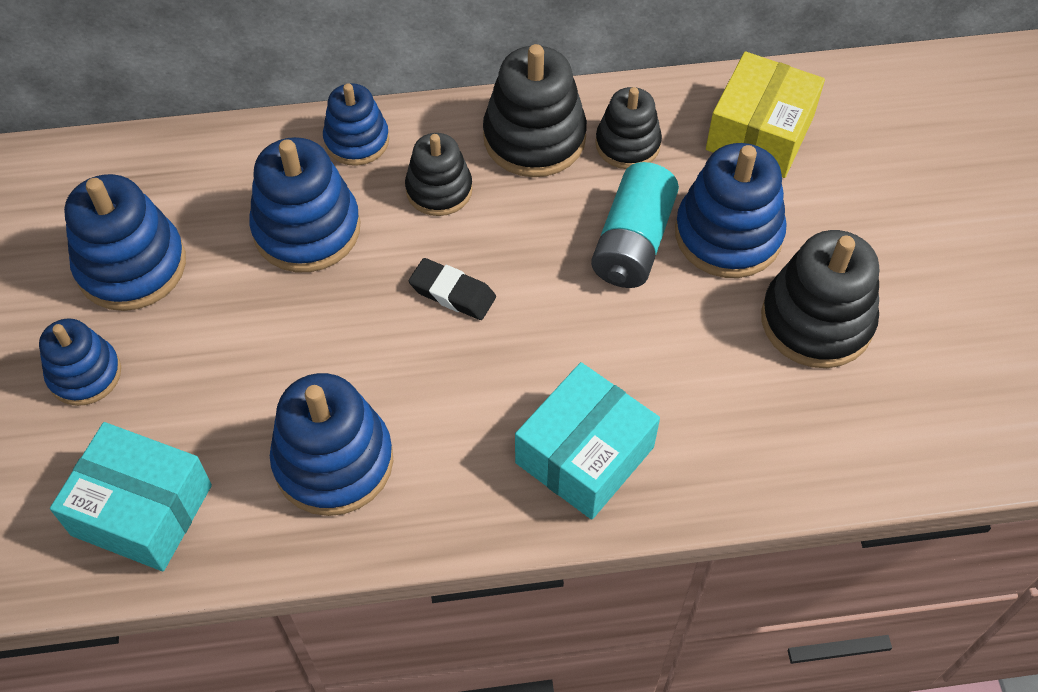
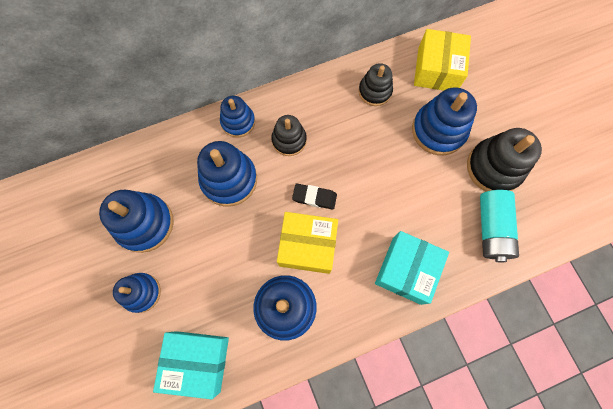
camera: 15 degrees left, 15 degrees up
black stacking toy [483,44,587,177] -> none
turquoise battery [591,162,679,288] -> turquoise battery moved to [480,190,519,263]
none -> yellow box [277,212,338,274]

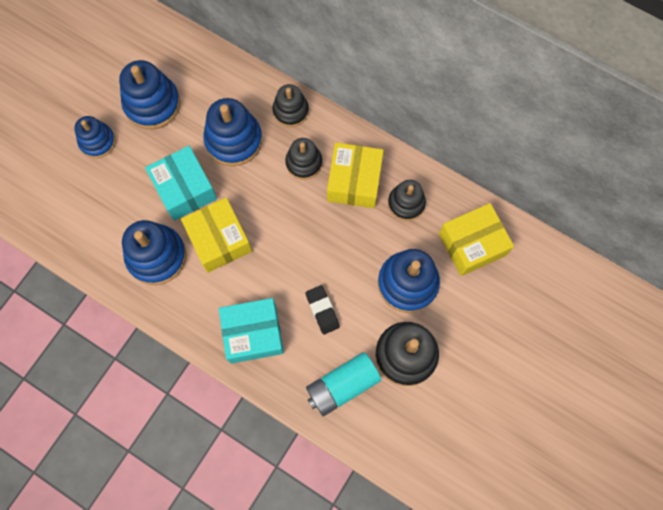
camera: 55 degrees right, 0 degrees up
turquoise box [153,331,229,399] -> turquoise box moved to [145,146,217,221]
blue stacking toy [220,96,255,138] -> black stacking toy [272,84,309,127]
black eraser [292,184,337,210] -> black eraser moved to [306,285,340,334]
none -> yellow box [327,143,384,208]

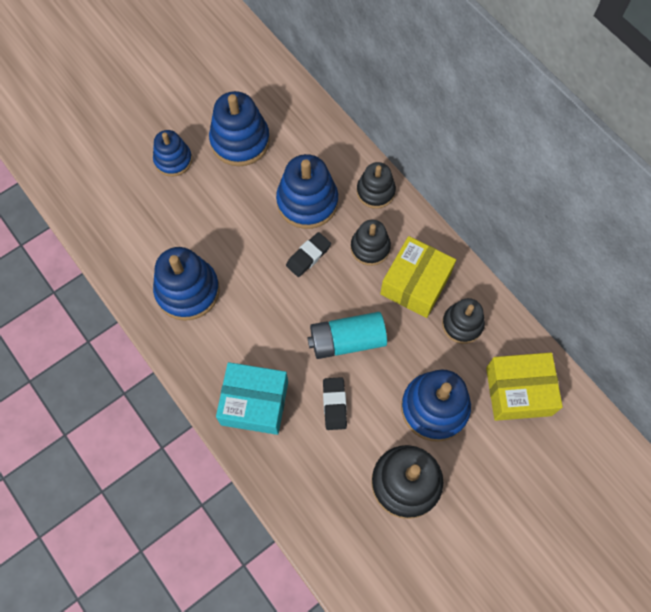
camera: 20 degrees right, 5 degrees down
turquoise box [145,146,217,221] -> none
yellow box [181,198,252,273] -> none
turquoise battery [306,352,381,416] -> turquoise battery moved to [307,312,387,359]
none -> black eraser [286,232,331,277]

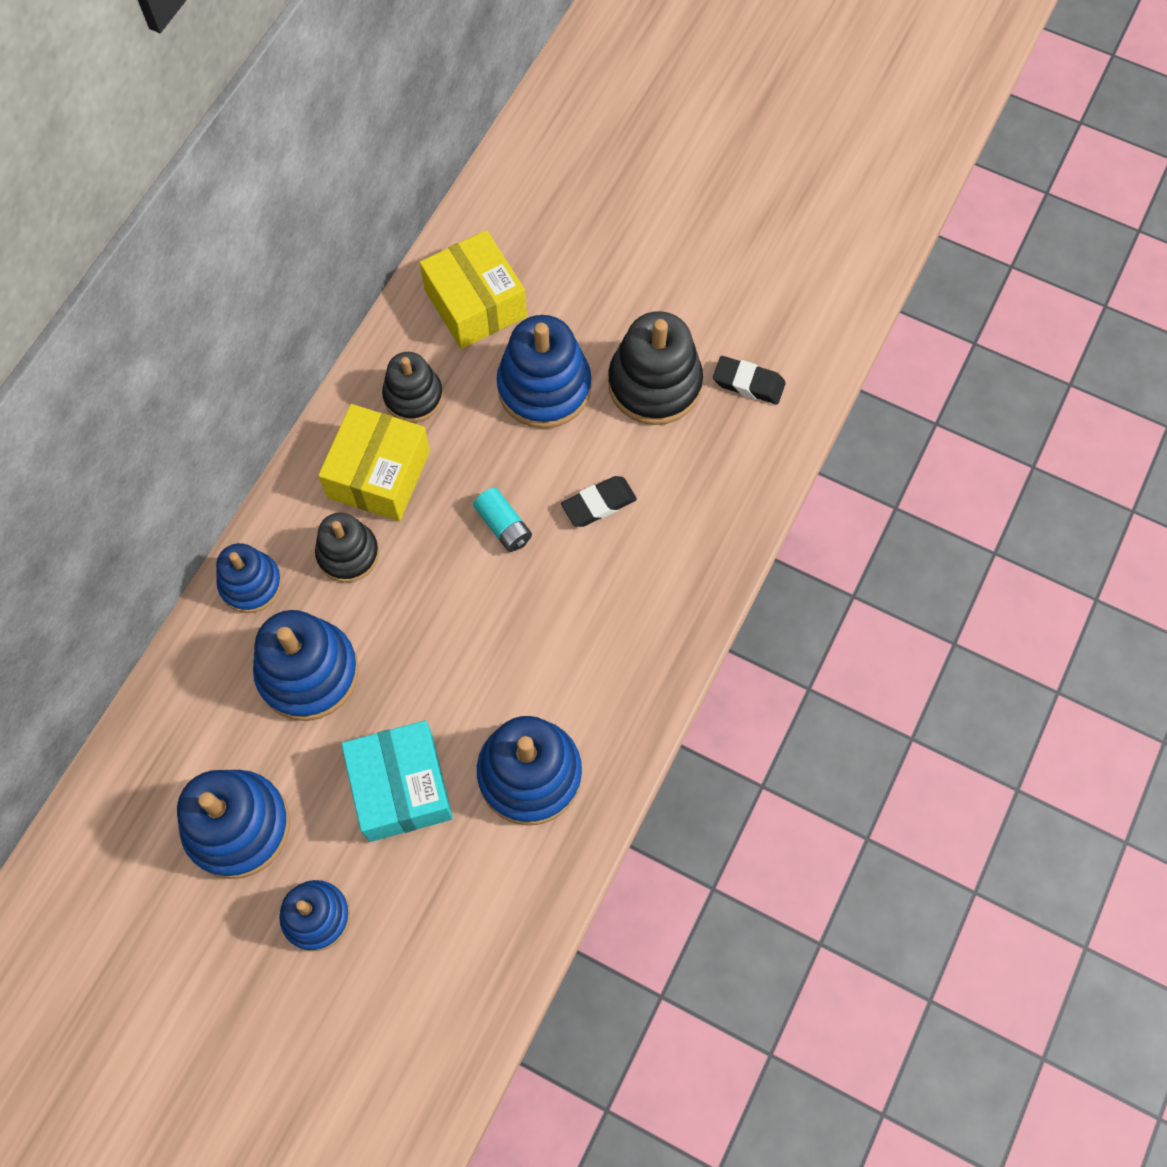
camera: 115 degrees left, 0 degrees up
turquoise box [216,362,288,435] -> turquoise box moved to [341,720,453,842]
black eraser [286,232,331,277] -> black eraser moved to [713,356,786,404]
turquoise battery [307,312,387,359] -> turquoise battery [473,488,532,552], size x0.58
black stacking toy [357,162,396,209] -> blue stacking toy [216,543,282,613]
yellow box [380,236,456,318] -> yellow box turned 75 degrees counterclockwise [318,404,430,521]

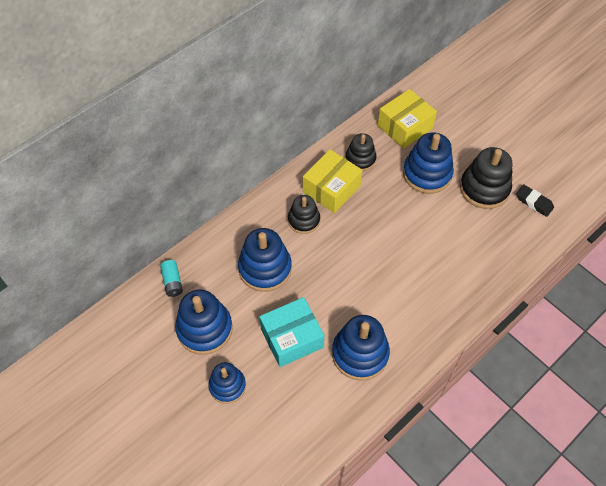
camera: 20 degrees right, 10 degrees down
blue stacking toy [216,543,282,613] -> none
turquoise box [341,720,453,842] -> turquoise box turned 60 degrees clockwise [259,297,324,367]
yellow box [419,230,527,349] -> yellow box turned 60 degrees clockwise [378,89,437,148]
turquoise battery [473,488,532,552] -> turquoise battery moved to [160,260,183,297]
black eraser [561,476,637,527] -> none

